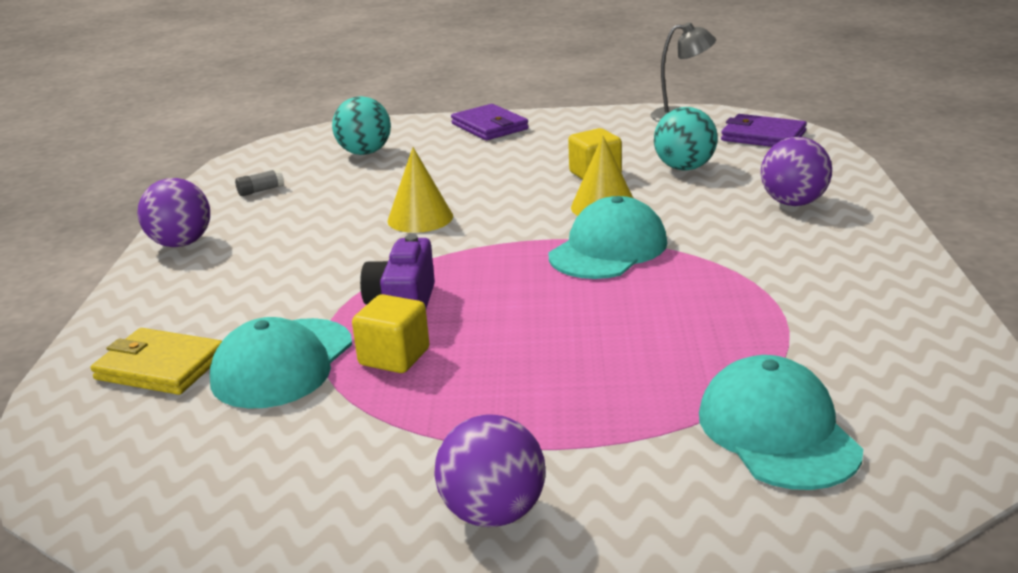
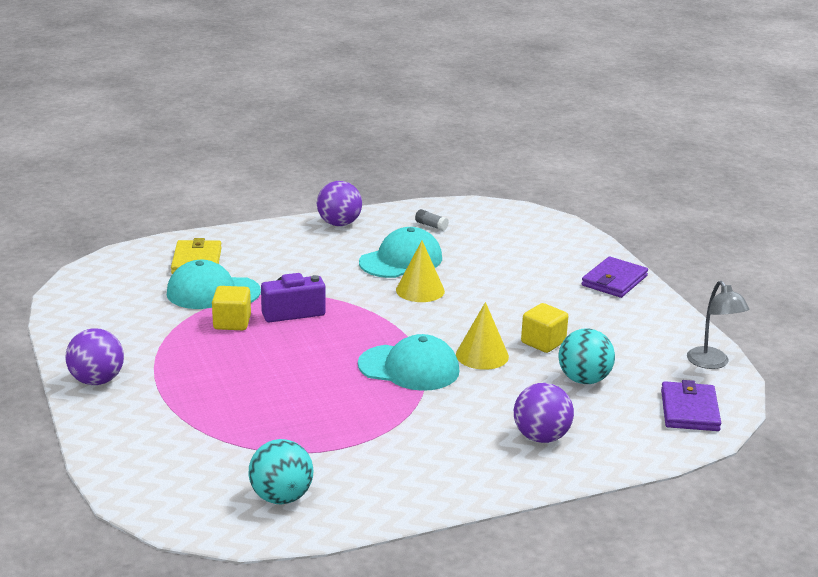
camera: 65 degrees right, 0 degrees up
turquoise ball [332,96,391,155] -> turquoise ball moved to [249,439,313,504]
turquoise cap [699,355,863,490] -> turquoise cap moved to [359,227,442,278]

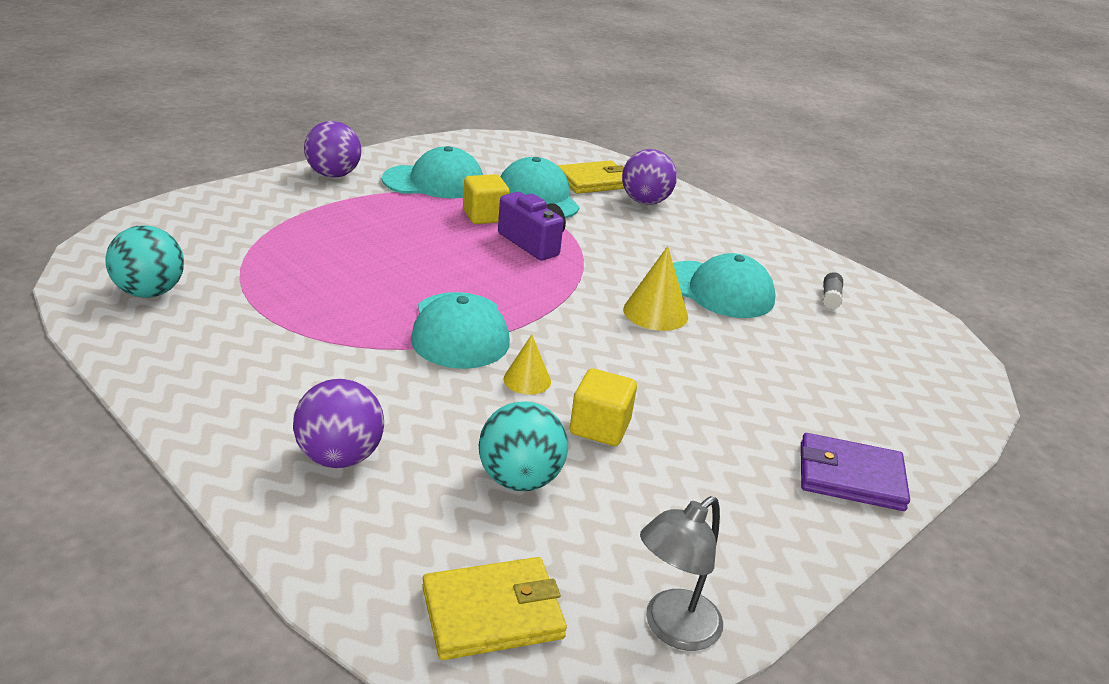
camera: 65 degrees right, 5 degrees up
purple ball [317,181,362,226] -> purple ball moved to [622,149,677,205]
yellow cone [456,302,509,370] -> yellow cone [504,334,551,395], size x0.64
purple wallet [661,380,721,431] -> yellow wallet [422,557,567,660]
none -> turquoise cap [382,146,483,198]

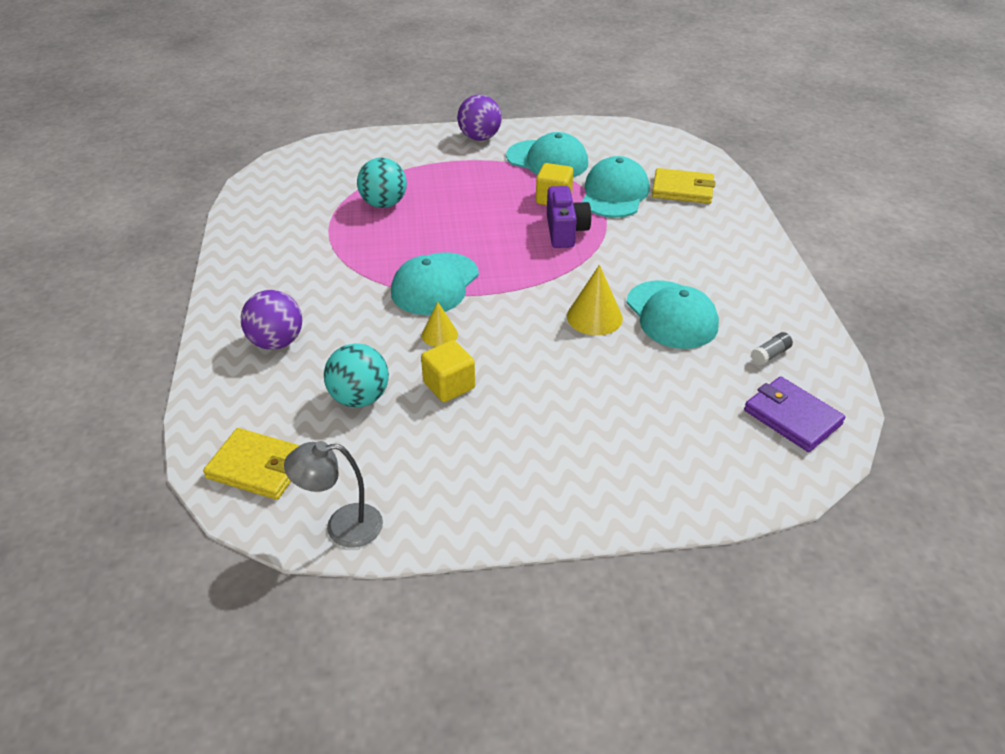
camera: 40 degrees right, 10 degrees up
turquoise ball [105,225,184,298] -> turquoise ball moved to [357,158,407,208]
purple ball [622,149,677,205] -> none
purple wallet [801,433,910,511] -> purple wallet moved to [744,376,845,452]

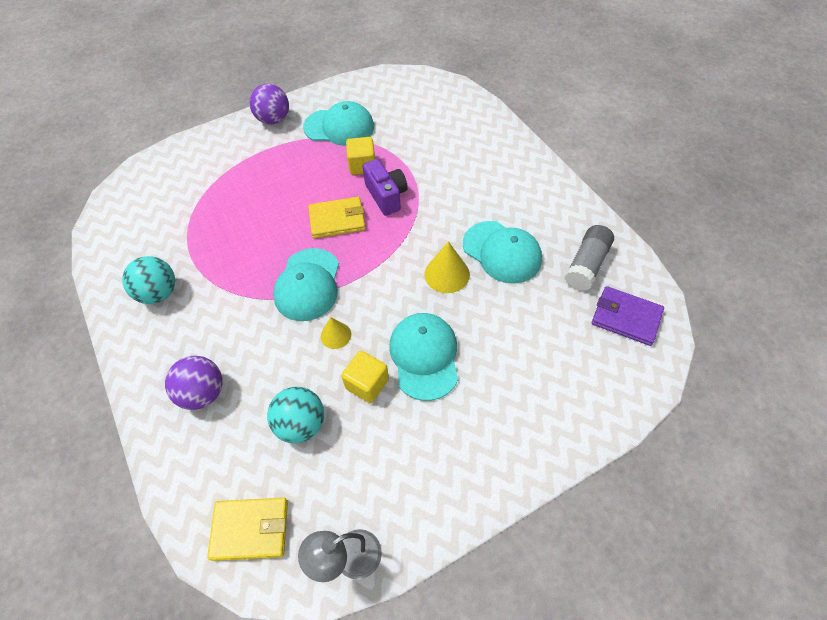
camera: 20 degrees left, 15 degrees up
turquoise ball [357,158,407,208] -> turquoise ball moved to [122,256,175,304]
turquoise cap [582,156,649,218] -> turquoise cap moved to [389,313,458,401]
yellow wallet [652,168,715,204] -> yellow wallet moved to [308,197,366,239]
grey glue stick [751,332,793,365] -> grey glue stick [564,225,614,291], size x1.99

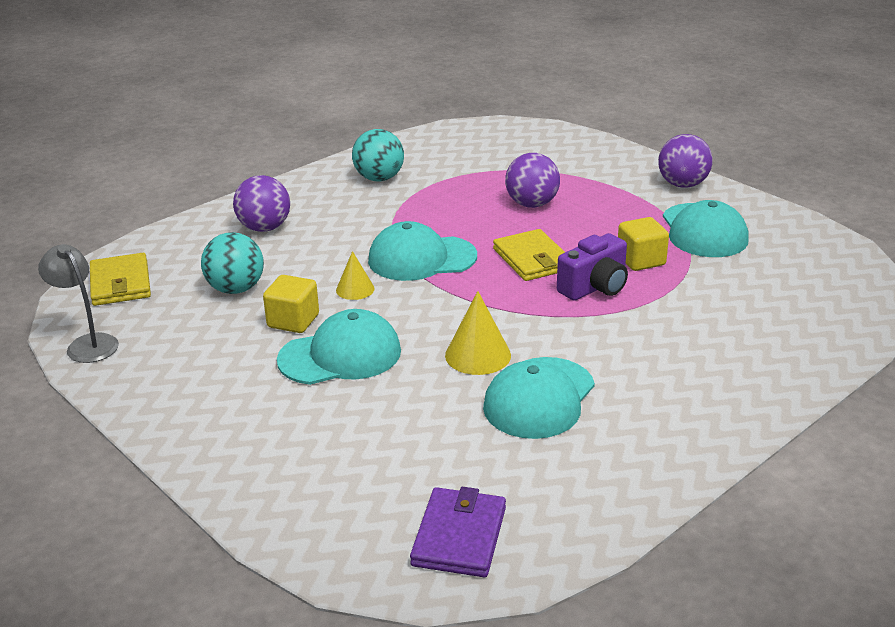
camera: 75 degrees right, 25 degrees down
grey glue stick [564,225,614,291] -> none
none -> purple ball [505,153,560,208]

